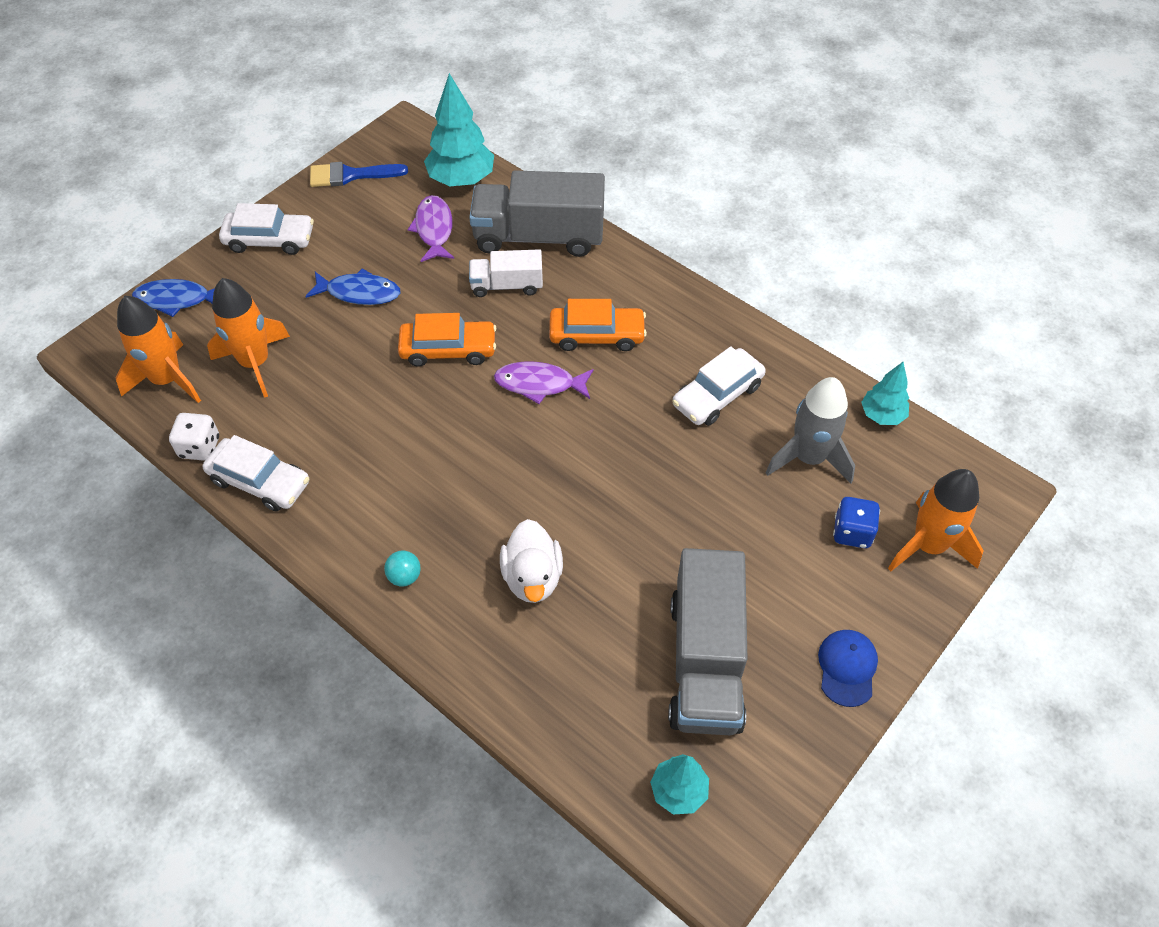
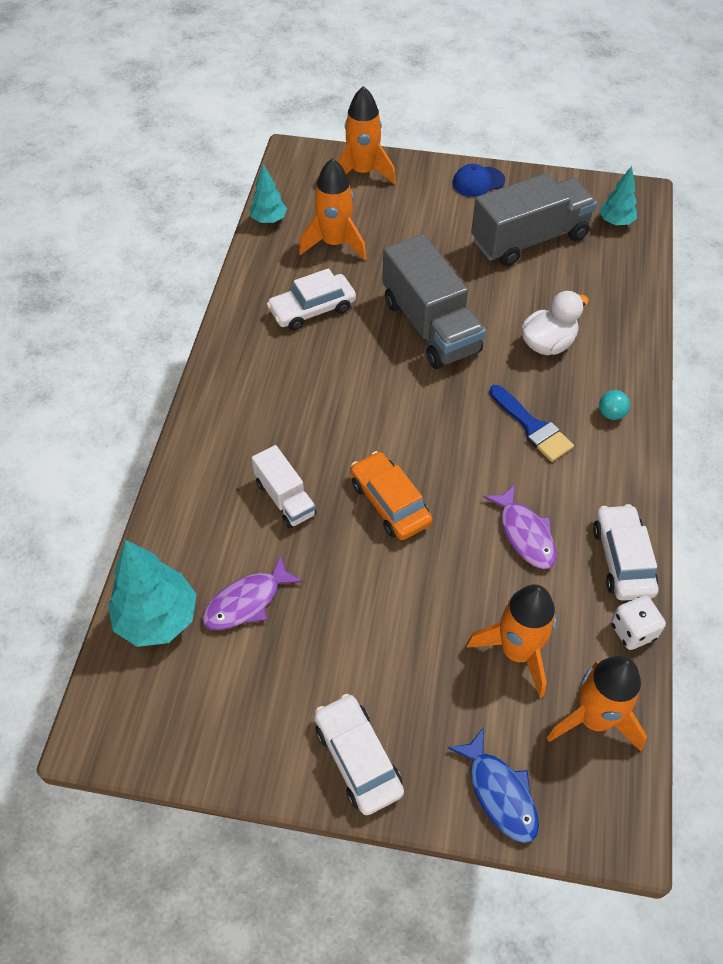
camera: 120 degrees left, 0 degrees up
blue fish [305,268,401,305] -> none
blue brush [310,162,408,187] -> blue brush moved to [489,385,574,462]
grey truck [469,170,605,257] -> grey truck moved to [383,234,486,369]
purple fish [494,362,593,404] -> purple fish moved to [483,484,557,569]
orange car [549,299,647,351] -> none
white car [672,346,766,426] -> white car turned 135 degrees clockwise [267,268,356,331]
grey rocket [766,377,855,484] -> orange rocket [299,158,367,261]
blue dice [833,497,880,548] -> none

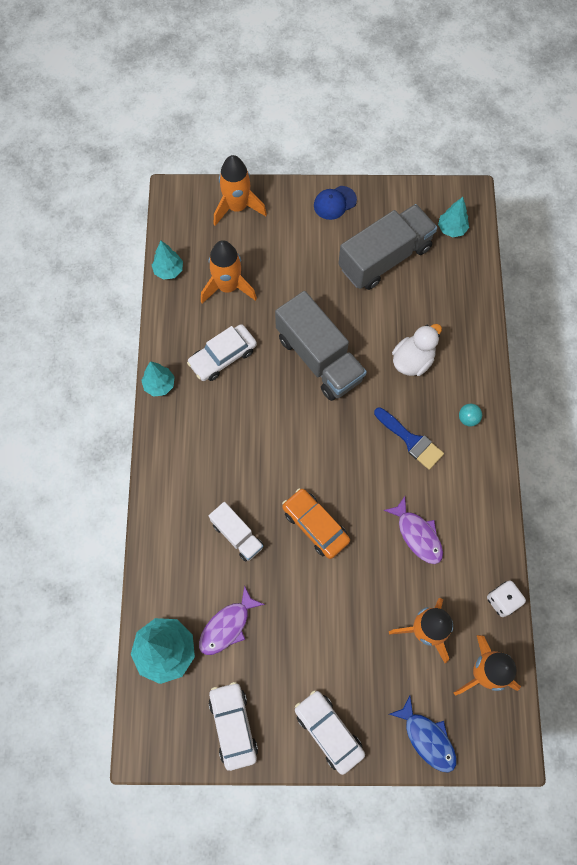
camera: 10 degrees left, 15 degrees up
white car [593,504,658,601] -> white car moved to [208,682,258,771]
none -> turquoise tree [141,361,175,397]

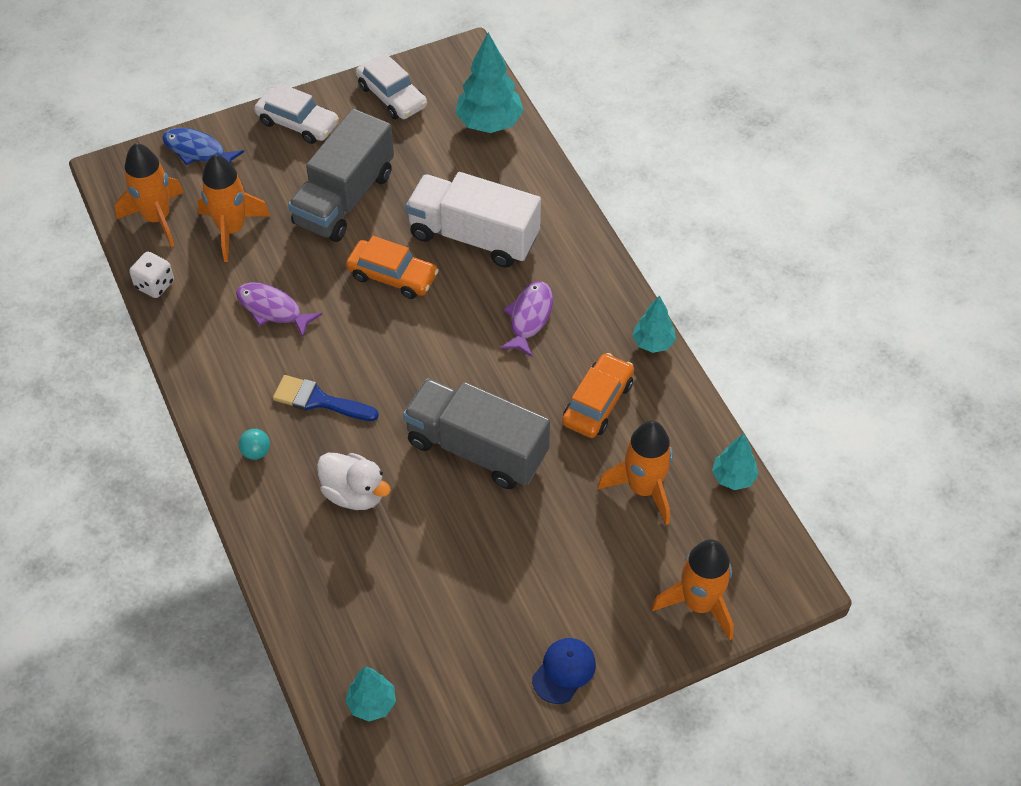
camera: 155 degrees right, 15 degrees down
white car [187,324,257,381] -> orange car [562,353,634,438]
purple fish [199,585,265,655] -> purple fish moved to [500,281,553,357]
white truck [209,502,264,562] -> white truck [406,172,541,268], size x1.85
grey truck [338,204,437,290] -> grey truck moved to [288,109,394,242]
white duck [392,324,442,376] -> white duck turned 75 degrees counterclockwise [317,453,391,510]

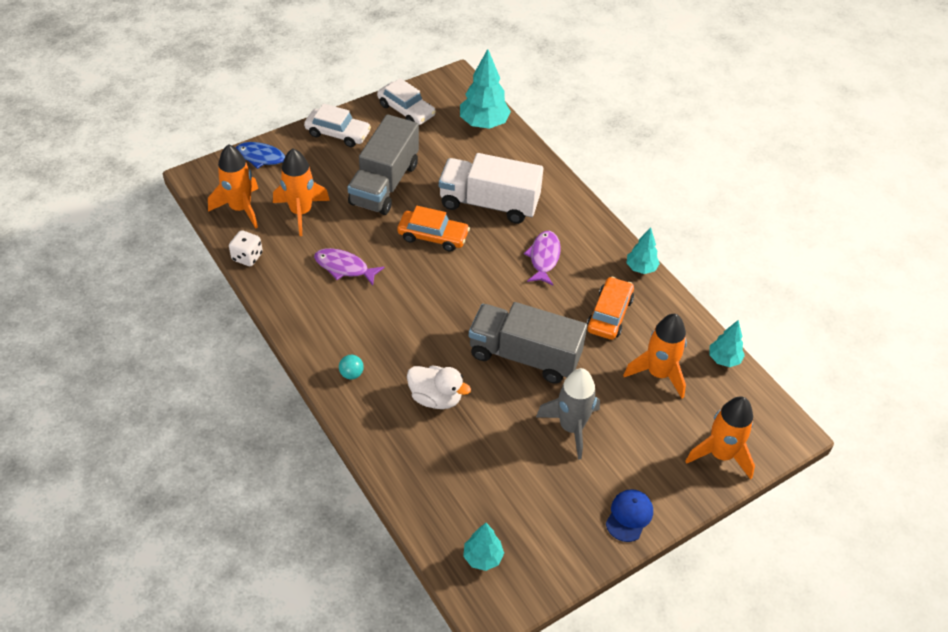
camera: 10 degrees left, 5 degrees down
blue brush [273,375,379,421] -> none
none -> grey rocket [536,368,600,460]

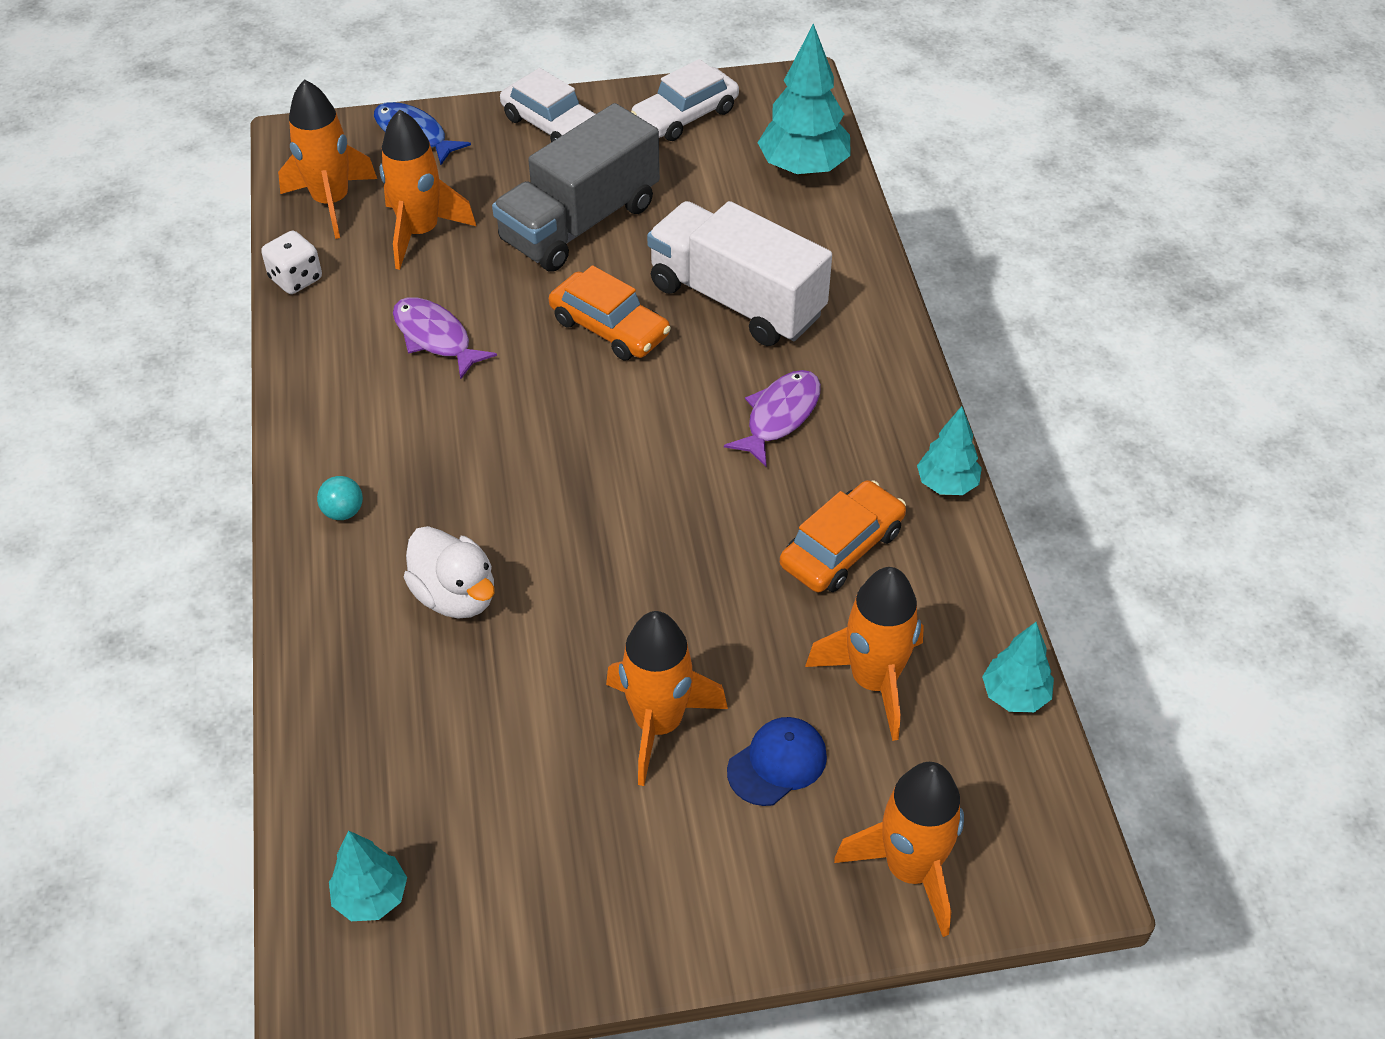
camera: 25 degrees right, 0 degrees up
white car [377,78,436,125] -> white car turned 75 degrees clockwise [631,59,739,141]
grey truck [469,302,587,384] -> none
grey rocket [536,368,600,460] -> orange rocket [606,611,728,786]
blue cap [606,489,653,542] -> blue cap moved to [727,717,827,806]

